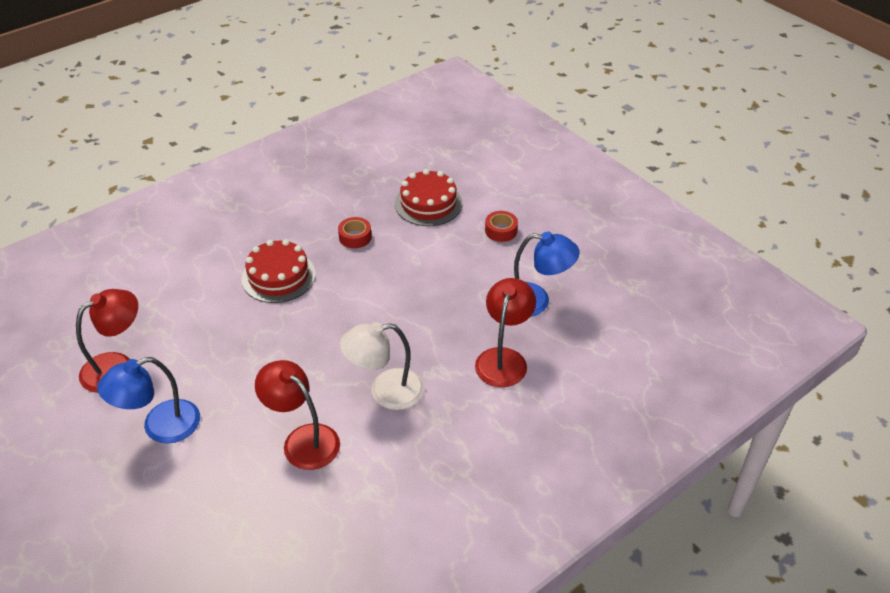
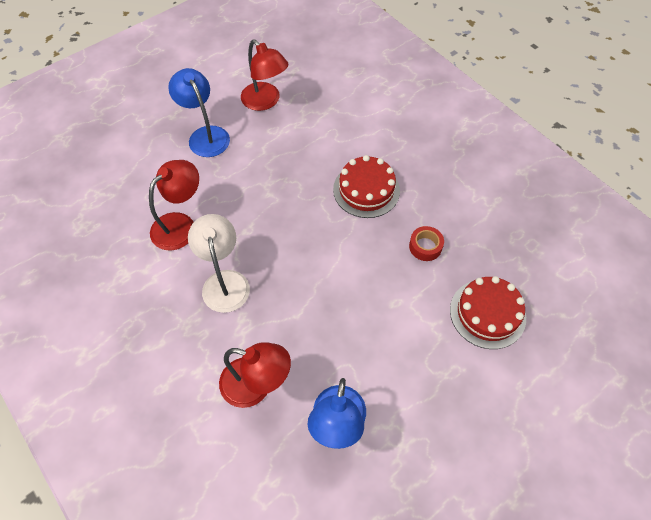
camera: 90 degrees right, 15 degrees up
red tape [485,211,518,242] -> none

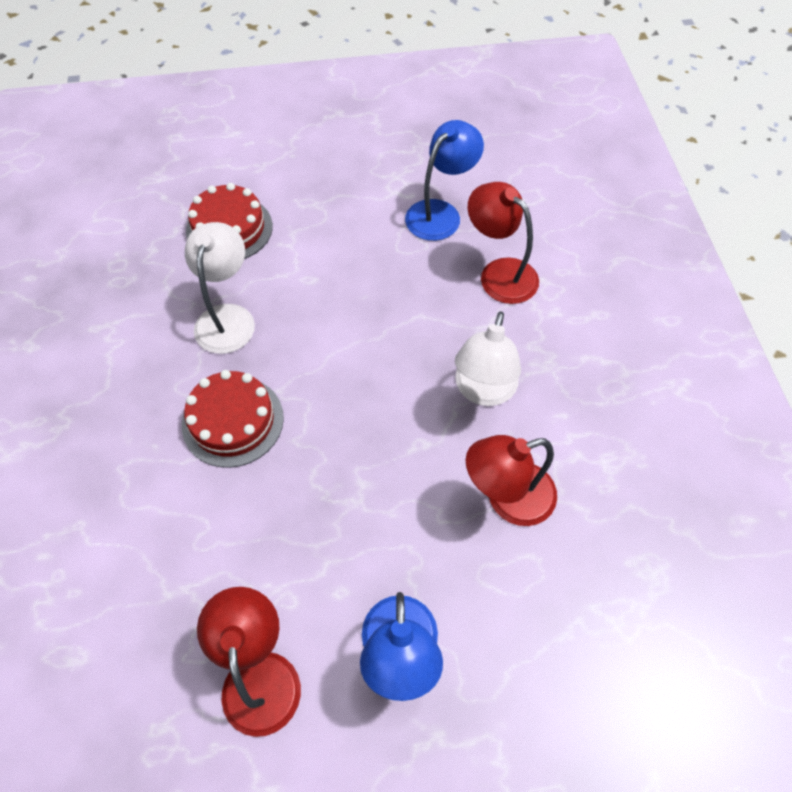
camera: 150 degrees left, 0 degrees up
red tape [409,226,444,261] -> white lamp [185,222,255,354]

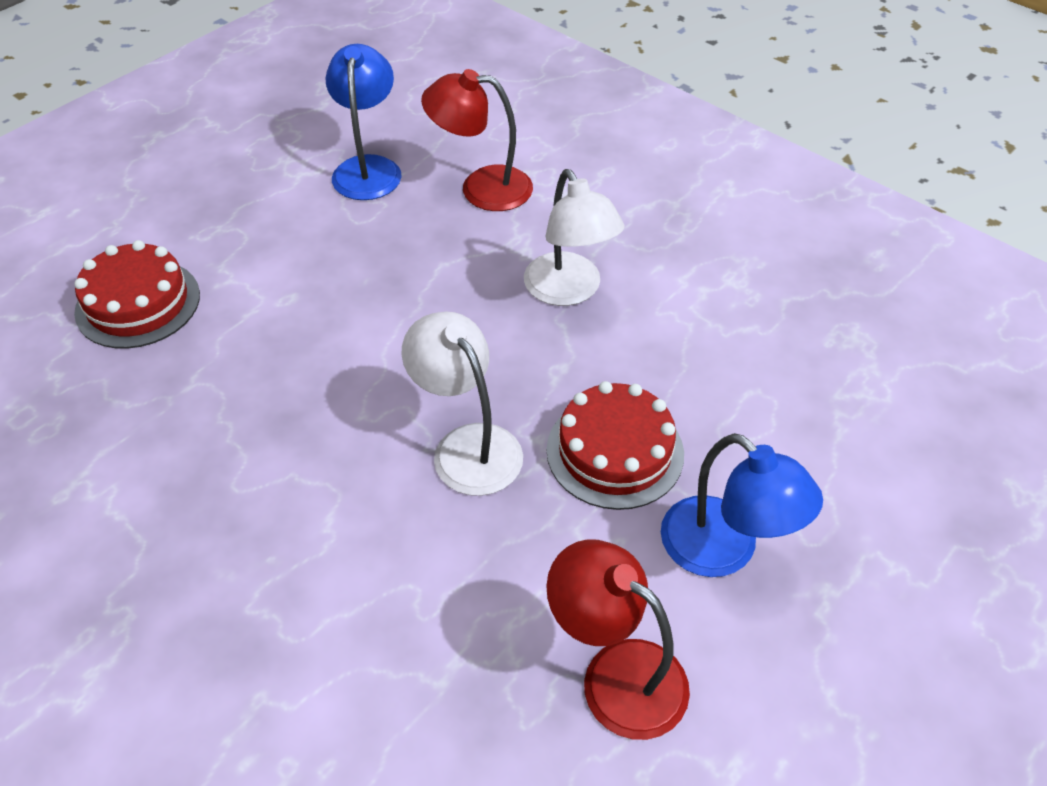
camera: 40 degrees left, 10 degrees down
red cake [182,370,284,468] -> red cake moved to [547,381,684,510]
white lamp [185,222,255,354] -> white lamp moved to [401,312,523,496]
red lamp [466,435,557,526] -> none

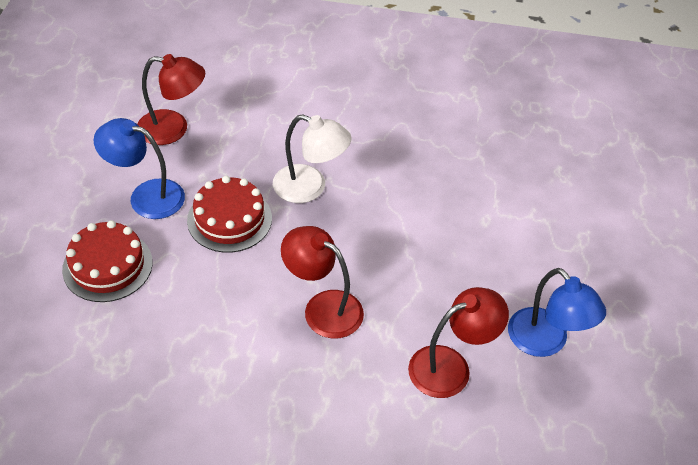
camera: 145 degrees right, 0 degrees up
red cake [74,240,200,349] -> red cake moved to [62,220,153,302]
white lamp [524,169,625,306] -> red lamp [281,226,364,339]

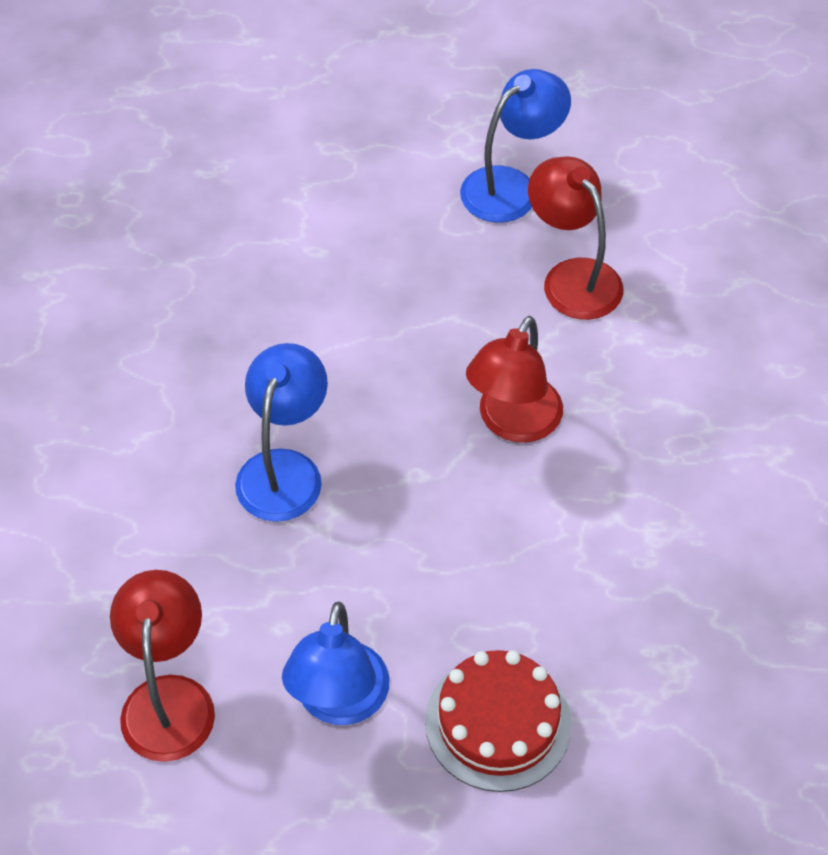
camera: 95 degrees left, 5 degrees up
red cake [187,176,272,253] -> none
white lamp [273,114,352,203] -> blue lamp [235,343,328,522]

